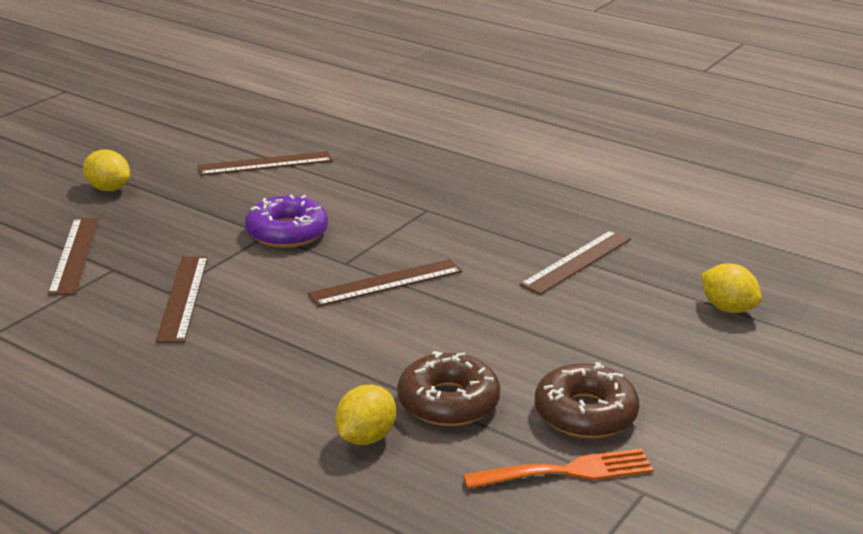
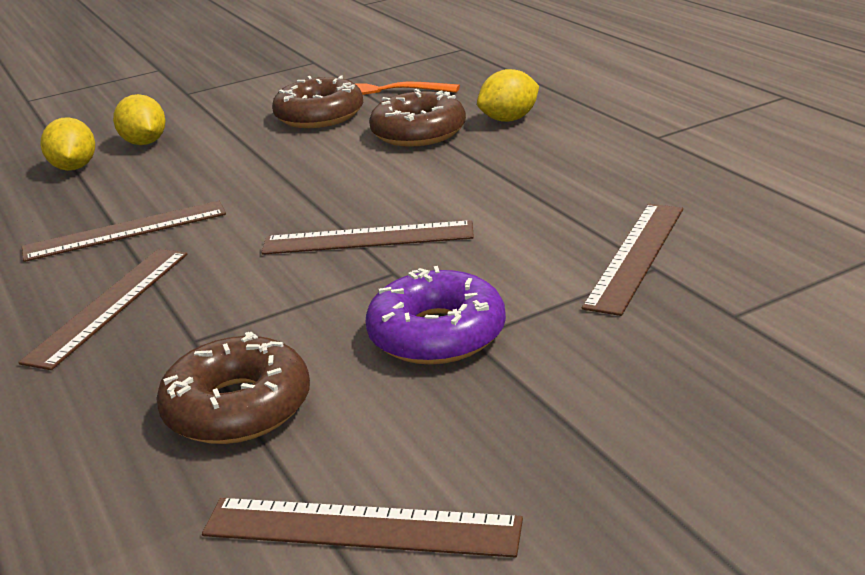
camera: 150 degrees left, 0 degrees up
brown ruler [48,218,99,295] -> brown ruler moved to [18,249,188,370]
yellow lemon [83,150,130,191] -> yellow lemon moved to [113,94,166,145]
none -> brown donut [156,332,310,444]

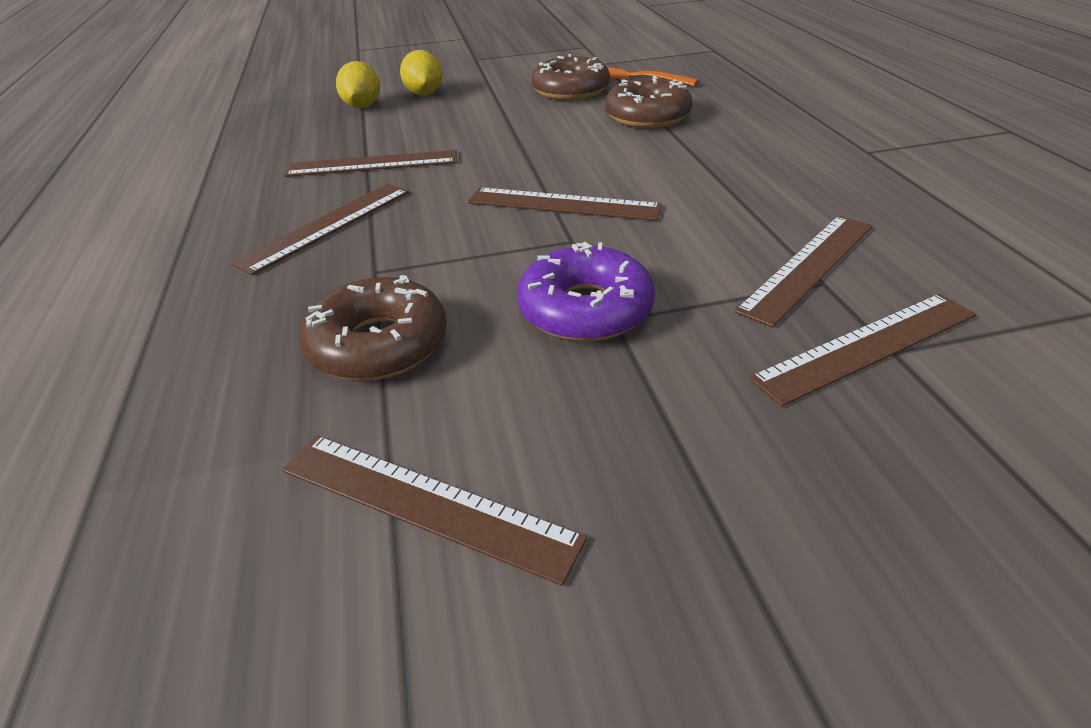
camera: 15 degrees right, 10 degrees up
yellow lemon [477,69,539,122] -> none
none -> brown ruler [749,294,976,406]

